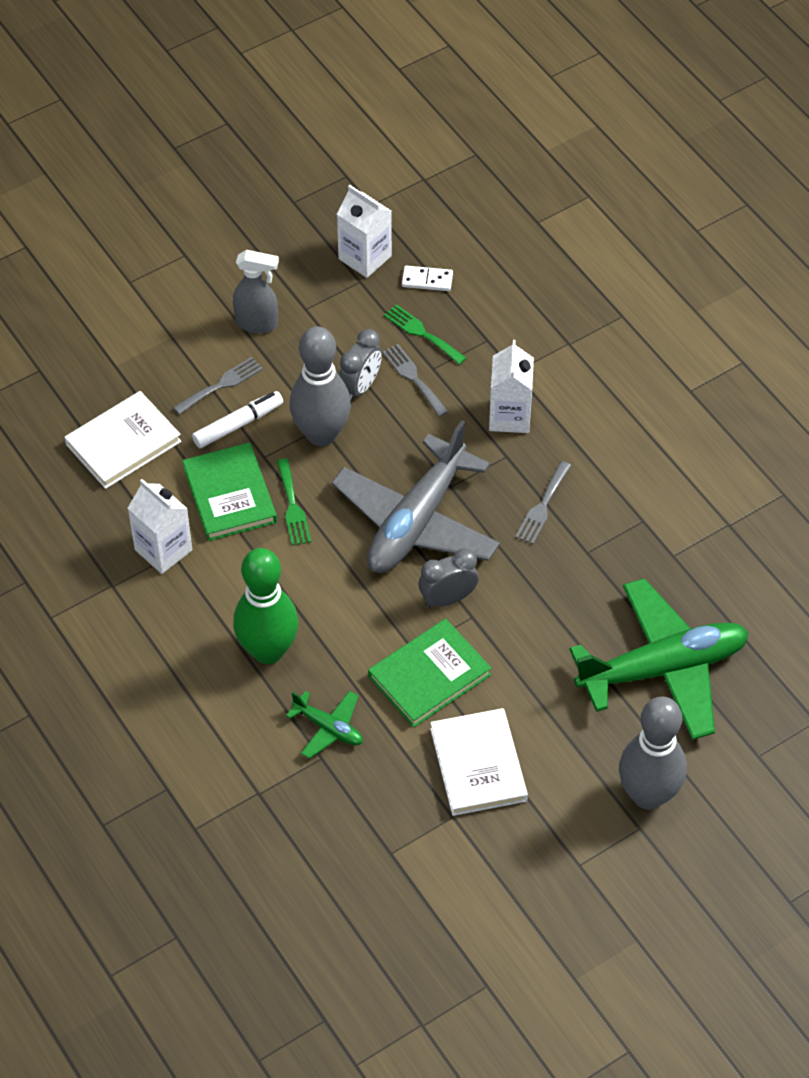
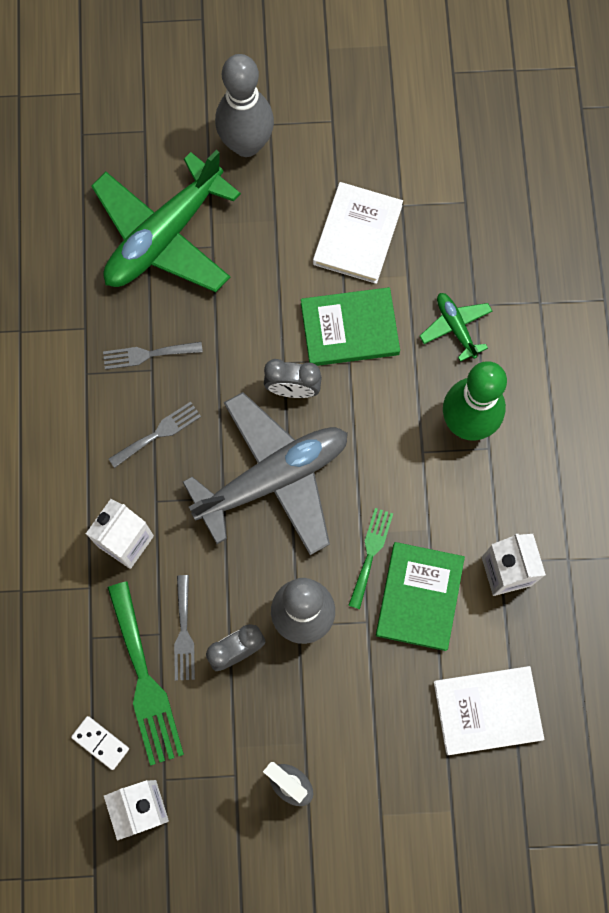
camera: 150 degrees left, 20 degrees up
grey fork [173,357,263,415] -> grey fork moved to [103,342,203,370]
white marker [192,391,283,448] -> none
green fork [384,304,466,365] -> green fork [108,581,184,766], size x1.73
green plane [569,578,749,740] -> green plane turned 60 degrees counterclockwise [91,150,241,292]

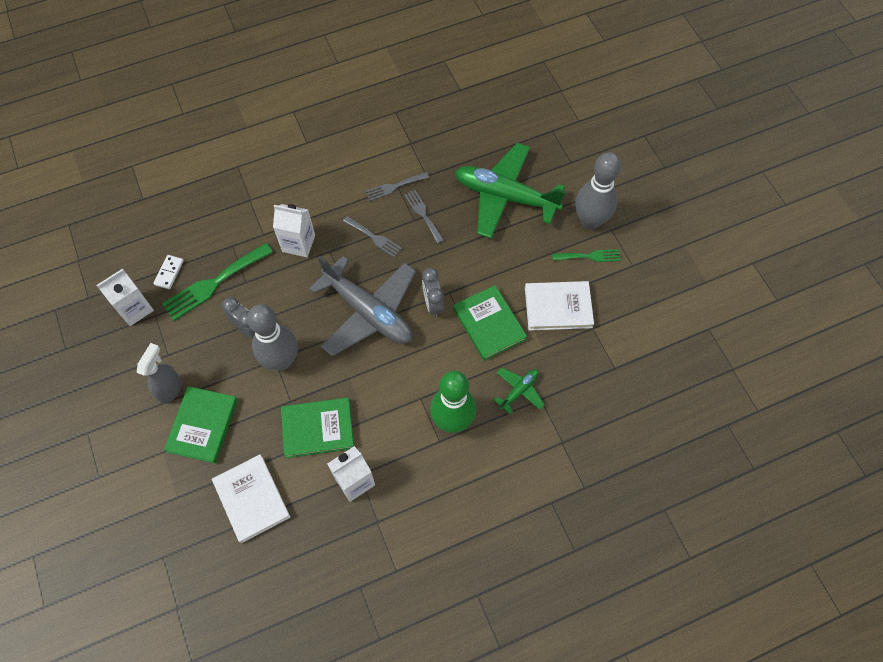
camera: 70 degrees right, 10 degrees down
grey fork [174,575,195,681] -> grey fork moved to [365,172,429,201]
green fork [348,508,393,609] -> green fork moved to [552,249,621,262]
none -> green book [164,386,238,463]

